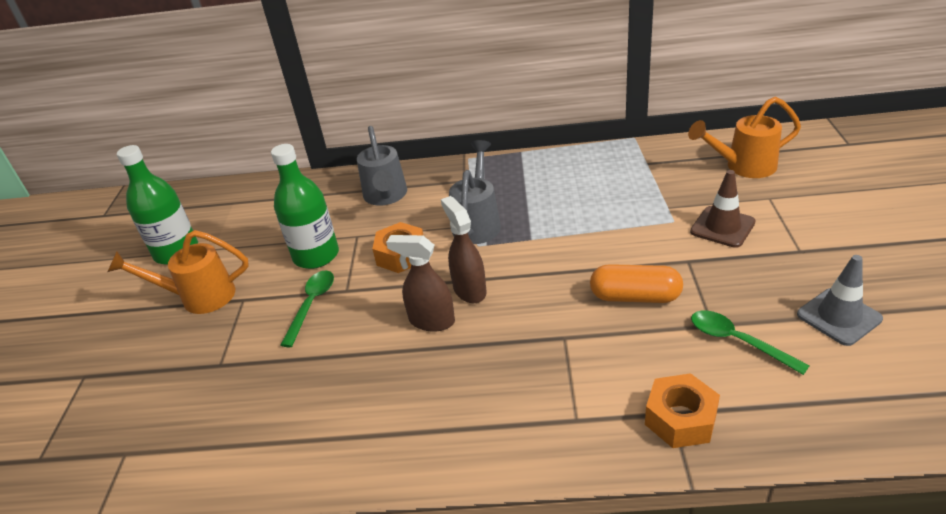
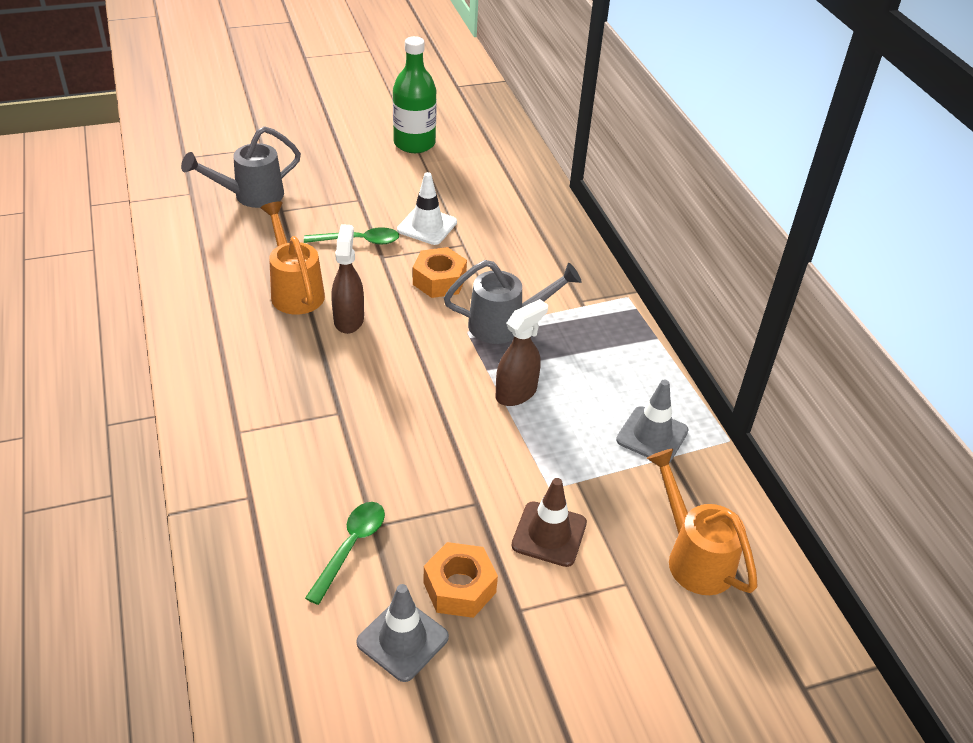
camera: 65 degrees right, 5 degrees up
orange watering can [108,230,249,314] -> orange watering can moved to [261,201,325,315]
green bottle [271,144,339,269] -> white traffic cone [397,172,457,245]
grey watering can [357,126,407,206] -> grey watering can moved to [181,126,301,208]
brown spray bottle [441,196,487,303] -> brown spray bottle moved to [496,299,548,406]
orange capsule [590,264,683,303] -> none
orange nut [645,373,720,448] -> orange nut moved to [424,542,498,618]
none -> grey traffic cone [616,379,689,463]

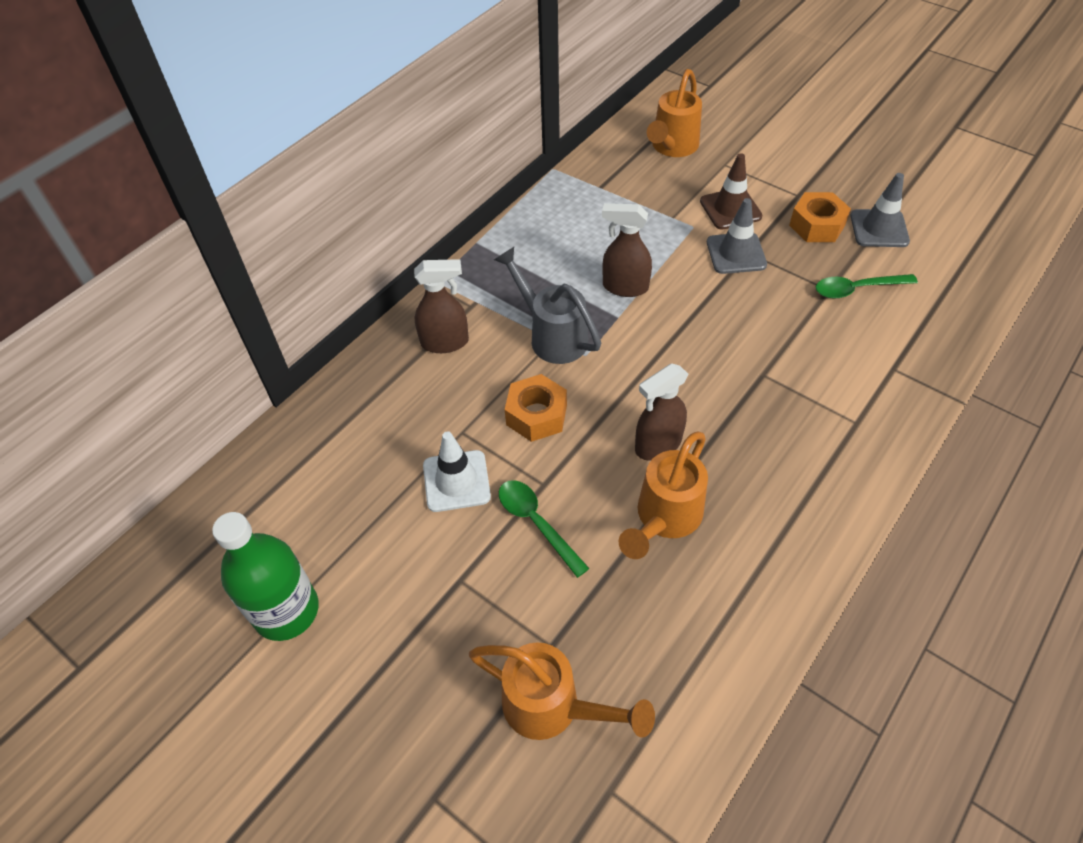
camera: 120 degrees left, 10 degrees up
grey watering can [181,126,301,208] -> orange watering can [469,642,655,740]
grey traffic cone [616,379,689,463] -> grey traffic cone moved to [707,198,767,274]
none -> brown spray bottle [414,259,469,353]

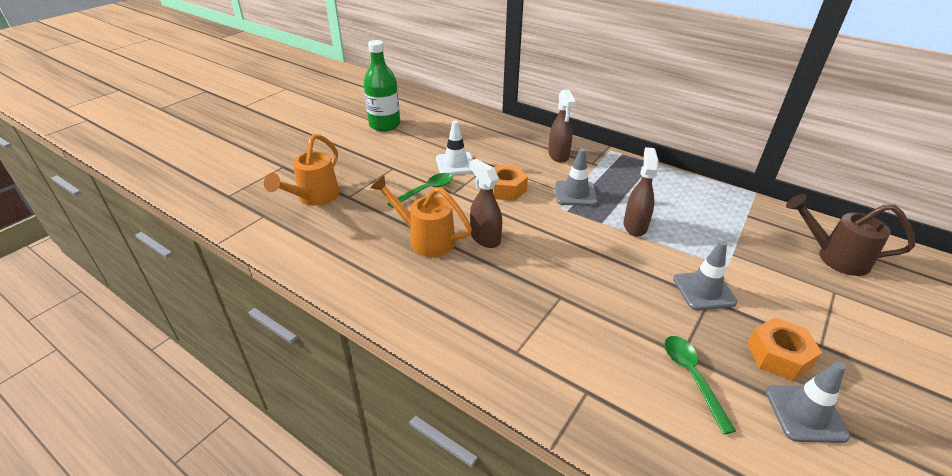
camera: 85 degrees right, 15 degrees down
grey watering can [494,247,601,364] -> grey traffic cone [555,148,597,206]
orange watering can [647,69,702,157] -> brown watering can [786,194,915,276]
brown traffic cone [700,153,762,230] -> none

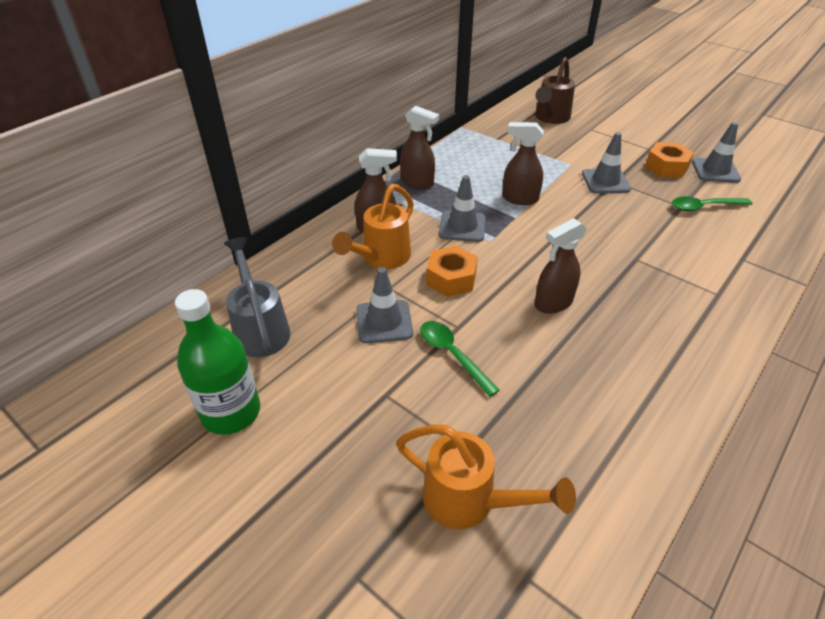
camera: 85 degrees left, 5 degrees up
orange watering can [370,175,472,257] -> orange watering can moved to [332,184,414,269]
white traffic cone [436,121,473,175] -> grey traffic cone [356,267,413,343]
none -> grey watering can [224,237,291,357]
none -> brown spray bottle [400,106,439,189]

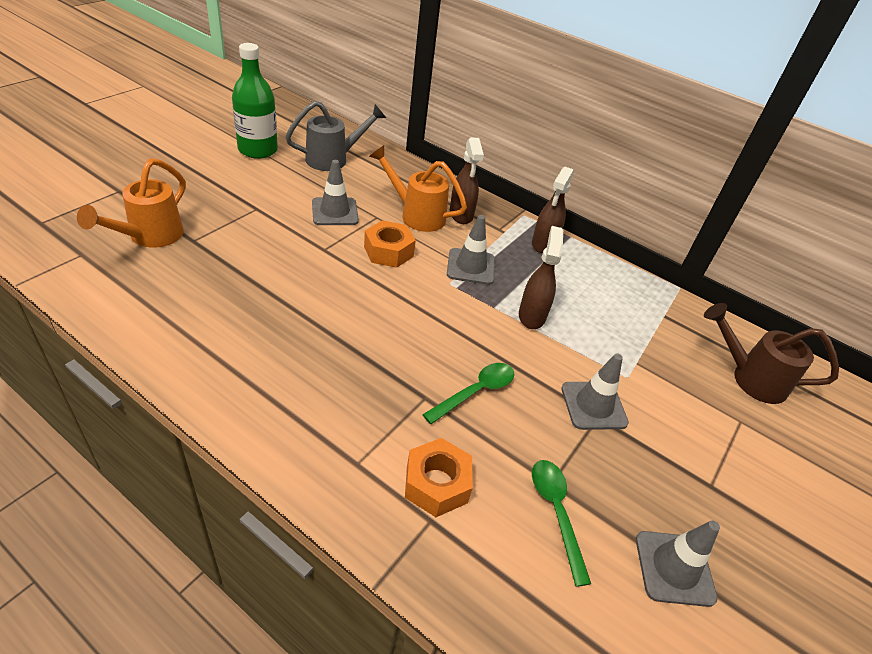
camera: 80 degrees right, 0 degrees up
green spoon [420,321,500,397] -> green spoon moved to [422,363,514,424]
brown spray bottle [535,218,587,314] -> none
orange nut [645,142,694,178] -> orange nut moved to [405,438,473,517]

